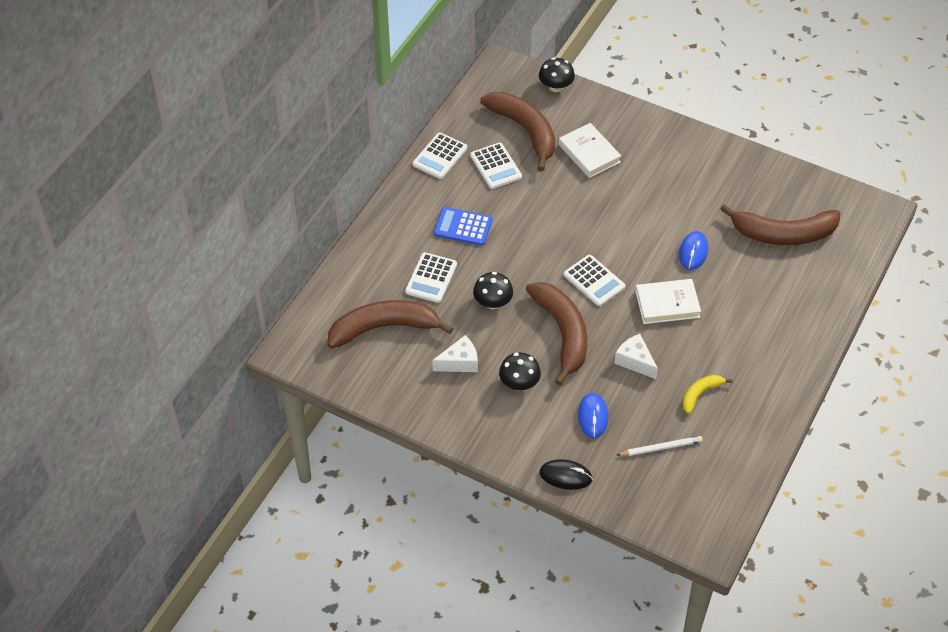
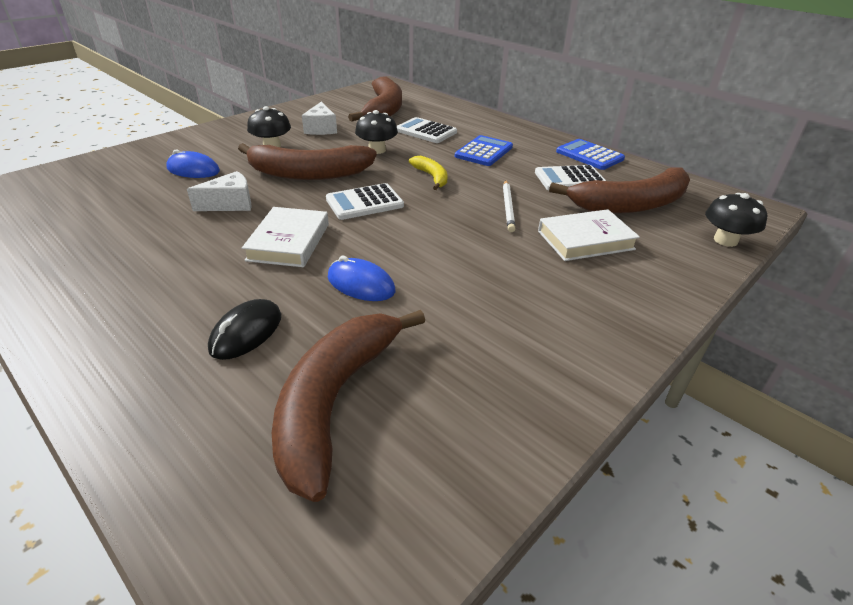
camera: 105 degrees right, 15 degrees down
white calculator [413,133,467,179] -> blue calculator [556,139,625,170]
black mouse [540,459,593,490] -> black mouse moved to [208,299,281,360]
white pencil [617,436,703,456] -> white pencil moved to [503,180,515,232]
yellow banana [683,375,733,414] -> yellow banana moved to [409,156,448,190]

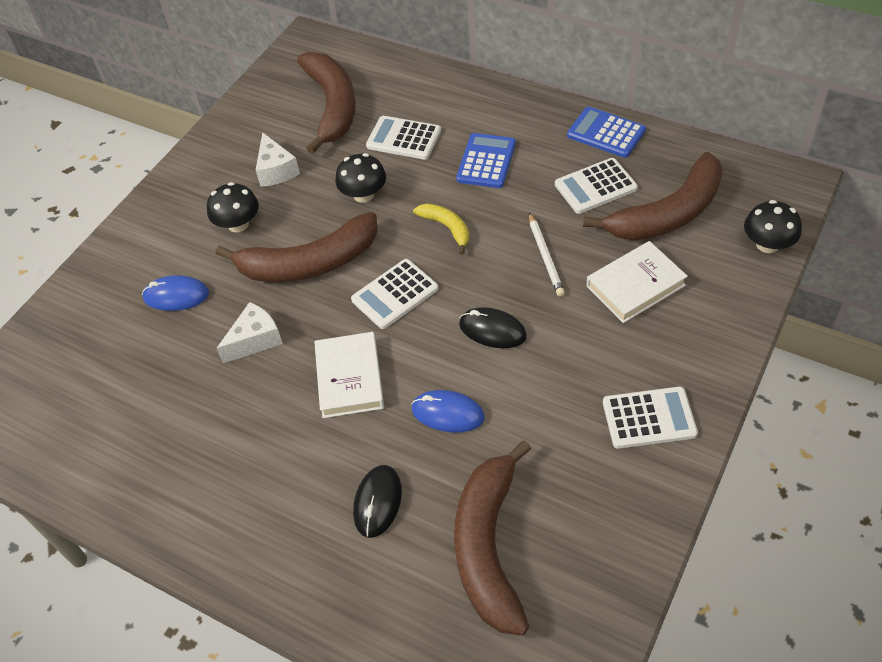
camera: 10 degrees left, 15 degrees up
none -> black mouse [459,307,527,348]
none -> white calculator [603,387,698,449]

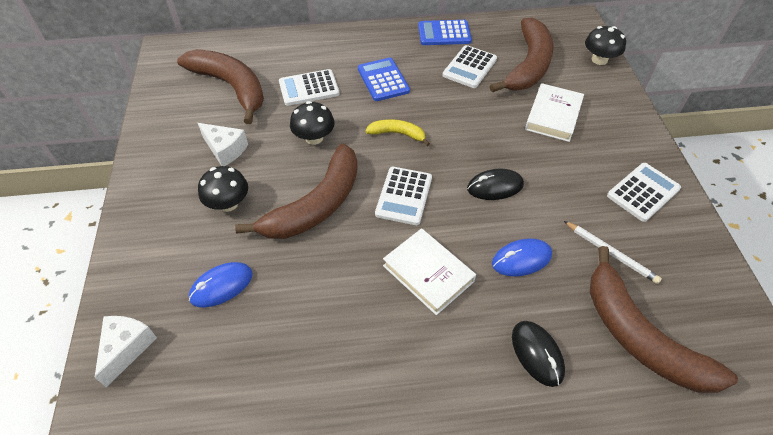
camera: 40 degrees left, 0 degrees up
white cheese [216,302,283,363] -> white cheese moved to [94,316,157,387]
white pencil [529,212,565,296] -> white pencil moved to [564,221,662,284]

